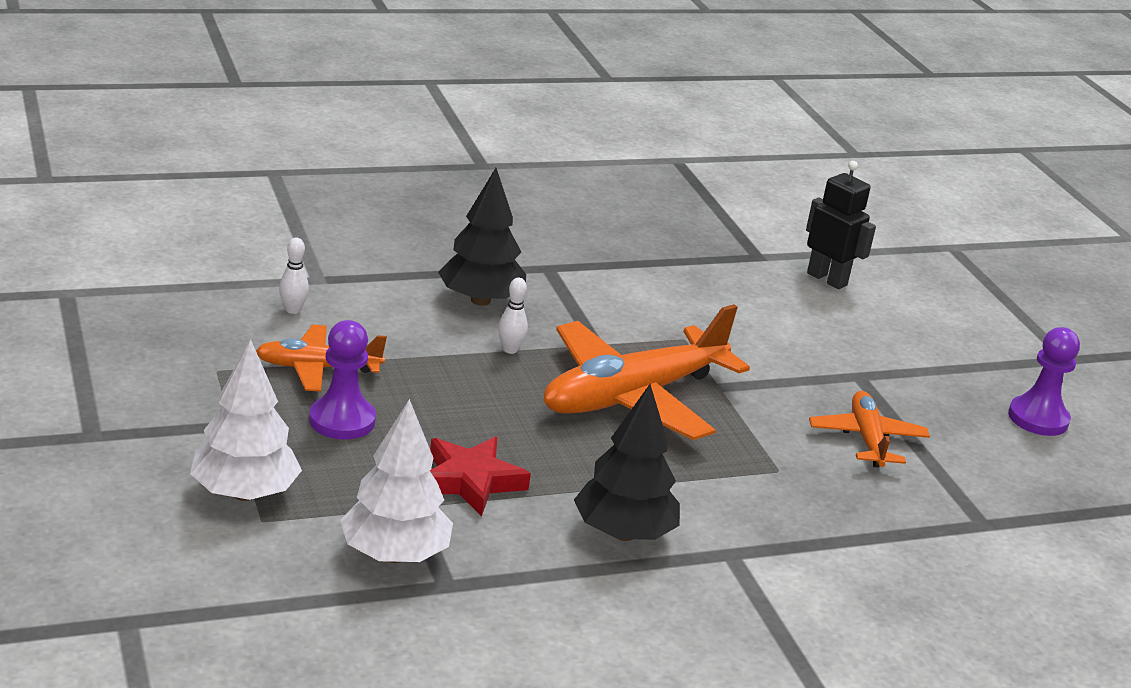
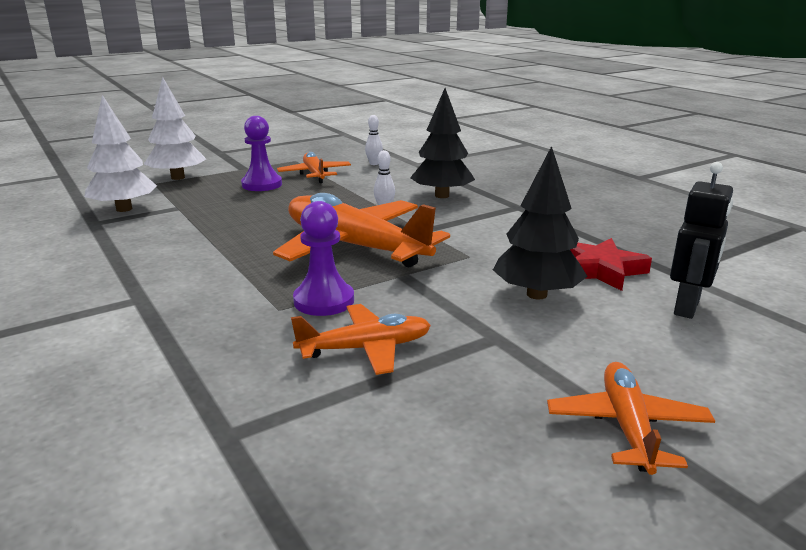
camera: 80 degrees right, 5 degrees down
red star [430,437,531,516] -> red star moved to [570,238,652,291]
black tree [574,384,680,541] -> black tree moved to [493,146,588,299]
purple pawn [1008,327,1080,436] -> purple pawn moved to [293,201,354,316]
none -> orange plane [547,362,715,475]

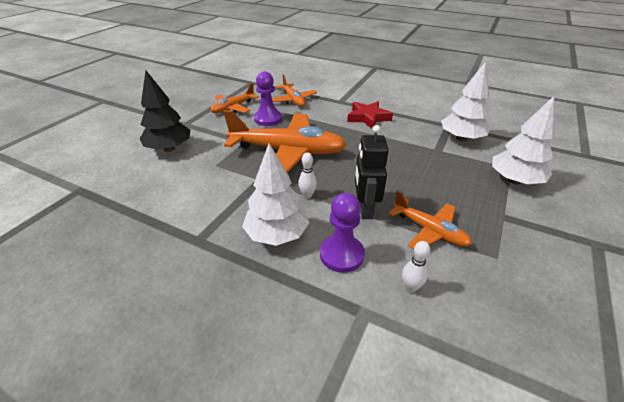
camera: 150 degrees right, 15 degrees up
purple pawn [241,116,282,191] -> purple pawn moved to [320,193,365,273]
black tree [410,88,475,198] -> white tree [242,144,309,246]
orange plane [547,362,715,475] -> orange plane moved to [272,75,317,107]
red star [570,238,652,291] -> red star moved to [347,101,393,129]
black robot [670,162,733,319] -> black robot moved to [355,125,389,219]

